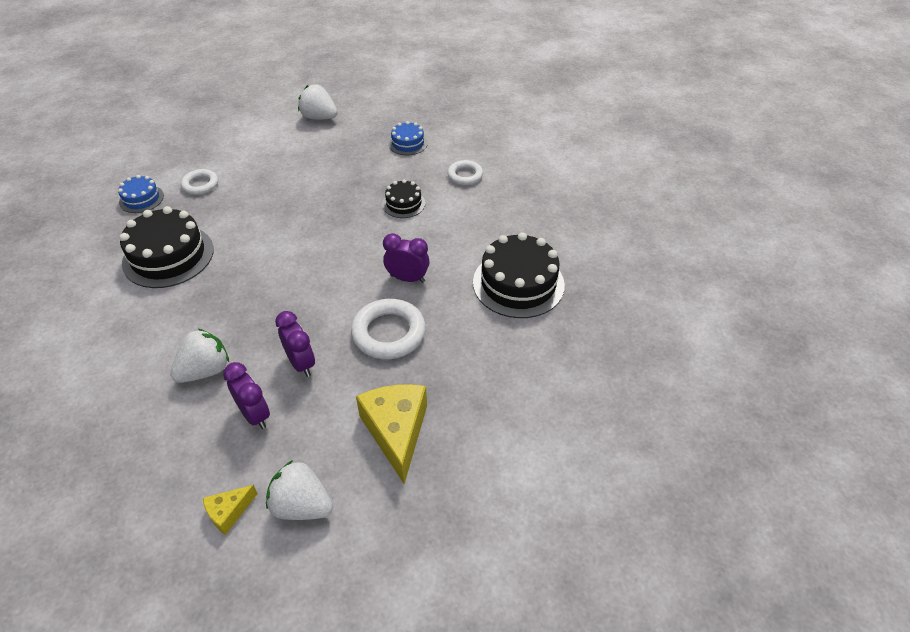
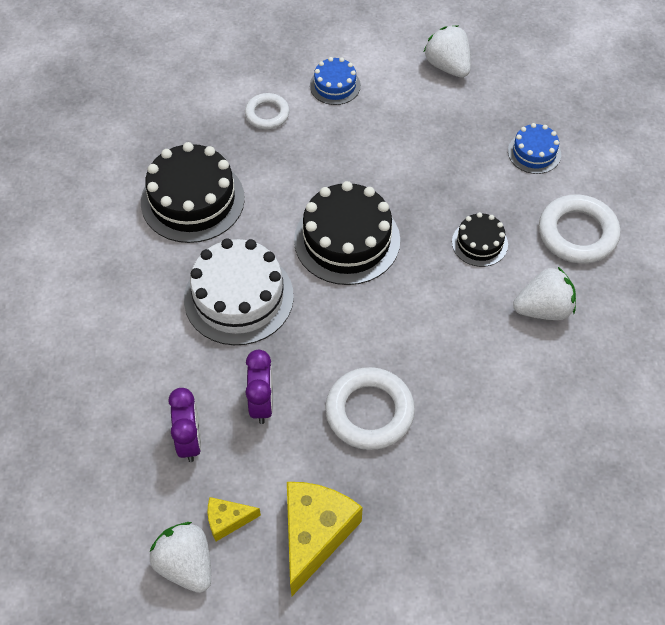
camera: 30 degrees right, 10 degrees up
blue cake [118,175,164,213] -> blue cake moved to [310,57,361,105]
white strawberry [170,328,229,383] -> white strawberry moved to [513,267,576,320]
yellow cheese [203,485,258,535] -> yellow cheese moved to [207,497,261,541]
purple clock [383,233,430,283] -> none
white ring [447,160,483,185] -> white ring [539,194,620,264], size x1.67
black cake [473,232,565,318] -> black cake moved to [294,181,400,285]
none -> white cake [184,238,294,345]

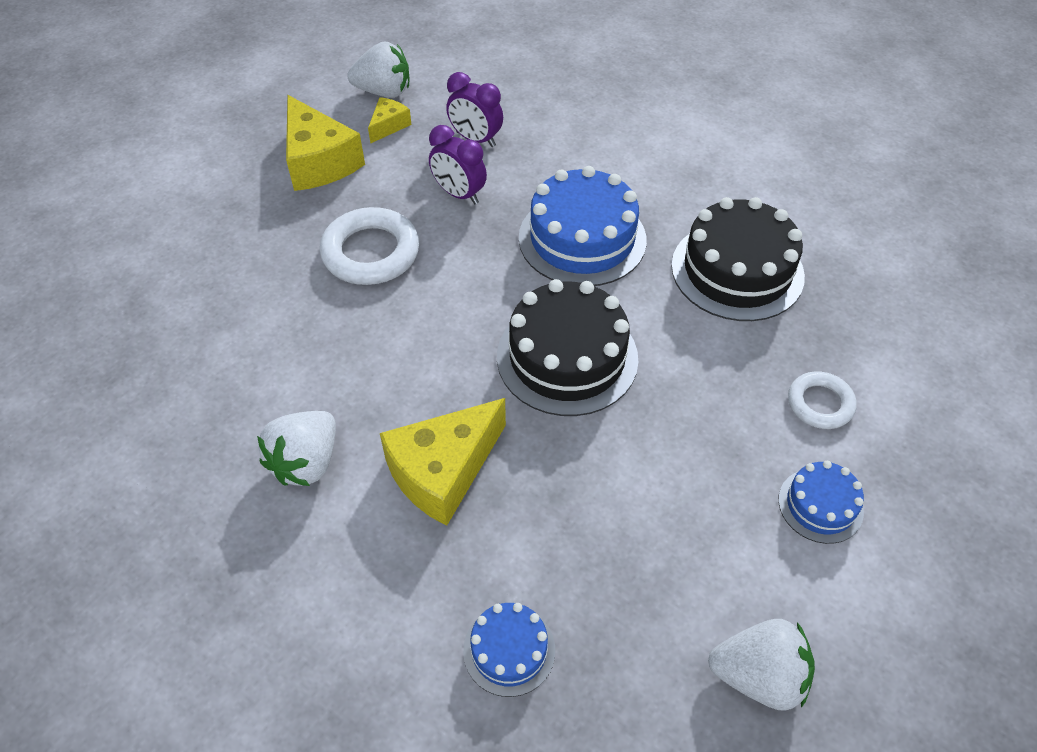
camera: 130 degrees right, 5 degrees down
white cake [184,238,294,345] -> blue cake [519,166,647,286]
black cake [452,212,508,267] -> yellow cheese [380,398,506,526]
white ring [539,194,620,264] -> none

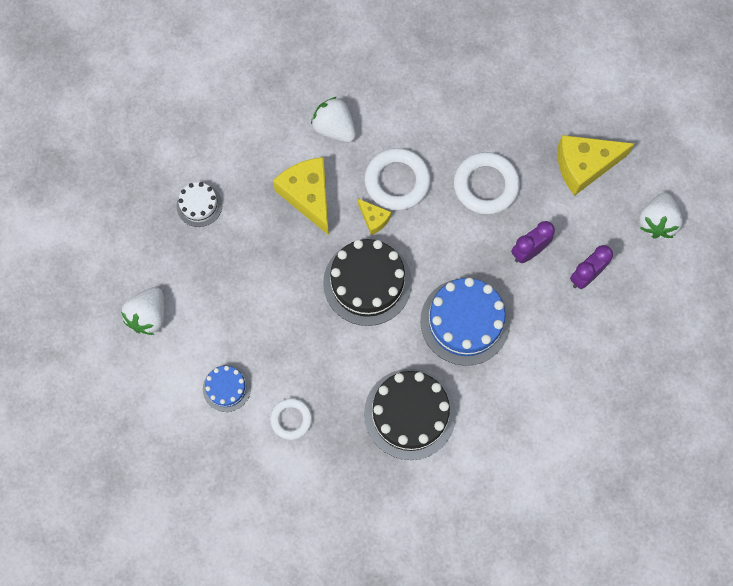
camera: 105 degrees right, 20 degrees up
yellow cheese [368,97,412,143] -> yellow cheese moved to [358,199,391,235]
blue cake [463,603,555,697] -> white cake [177,182,223,227]
none -> white ring [364,148,431,211]

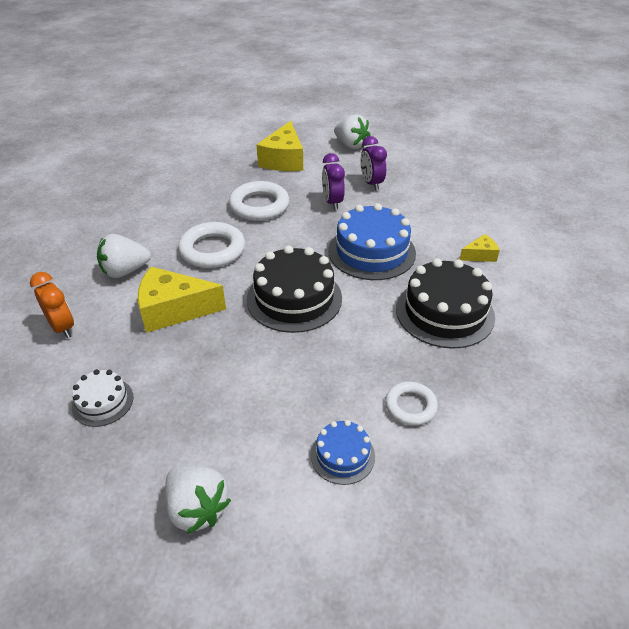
camera: 65 degrees left, 30 degrees down
yellow cheese [358,199,391,235] -> yellow cheese moved to [460,234,500,262]
none -> orange clock [30,272,74,338]

